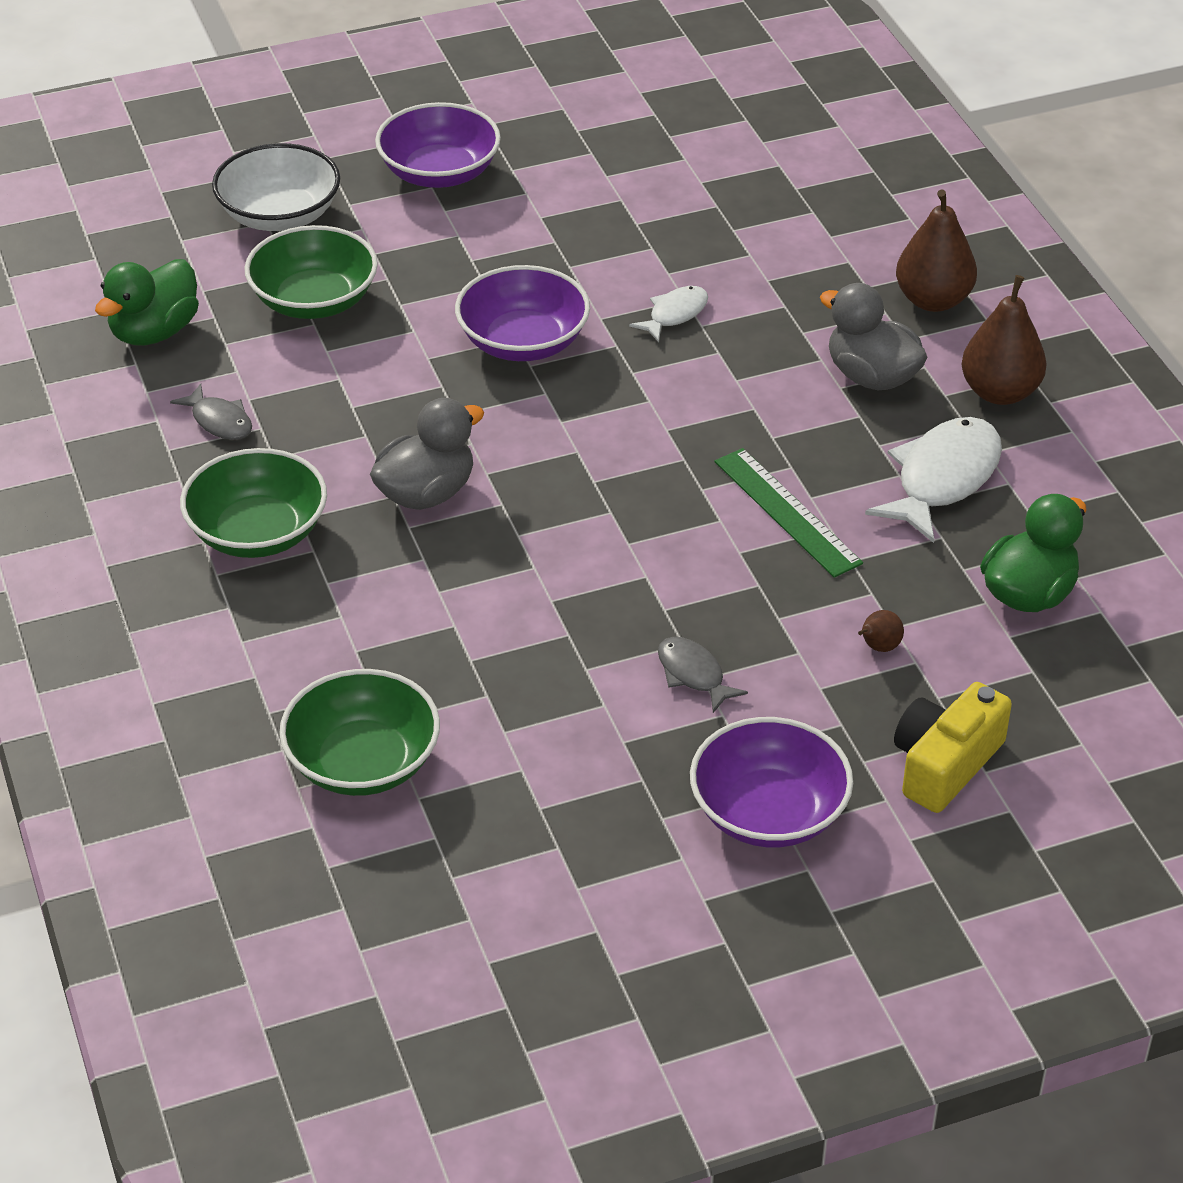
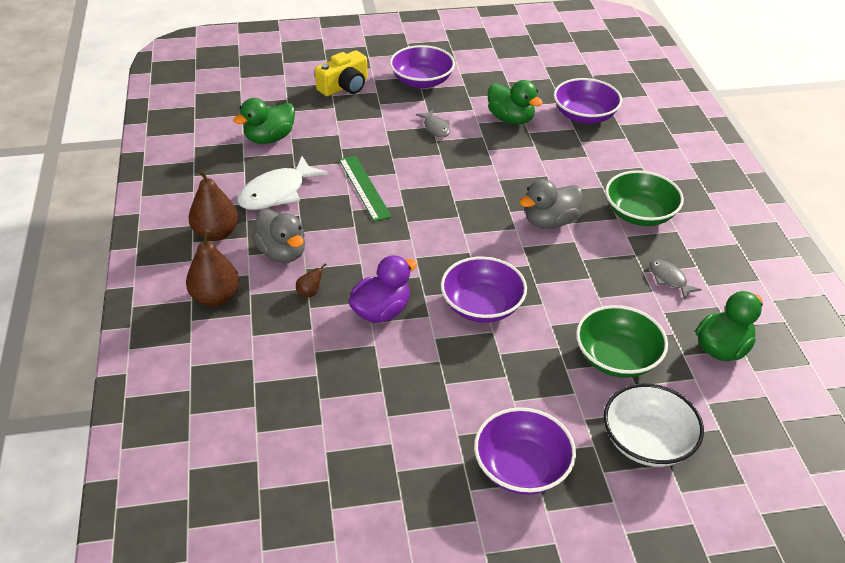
camera: 170 degrees left, 0 degrees up
green bowl [279,669,440,796] -> purple bowl [554,78,622,124]
white fish [629,286,708,342] -> purple duck [349,255,417,323]
brown pear [858,610,904,652] -> brown pear moved to [296,263,326,298]
none -> green duck [488,80,543,124]

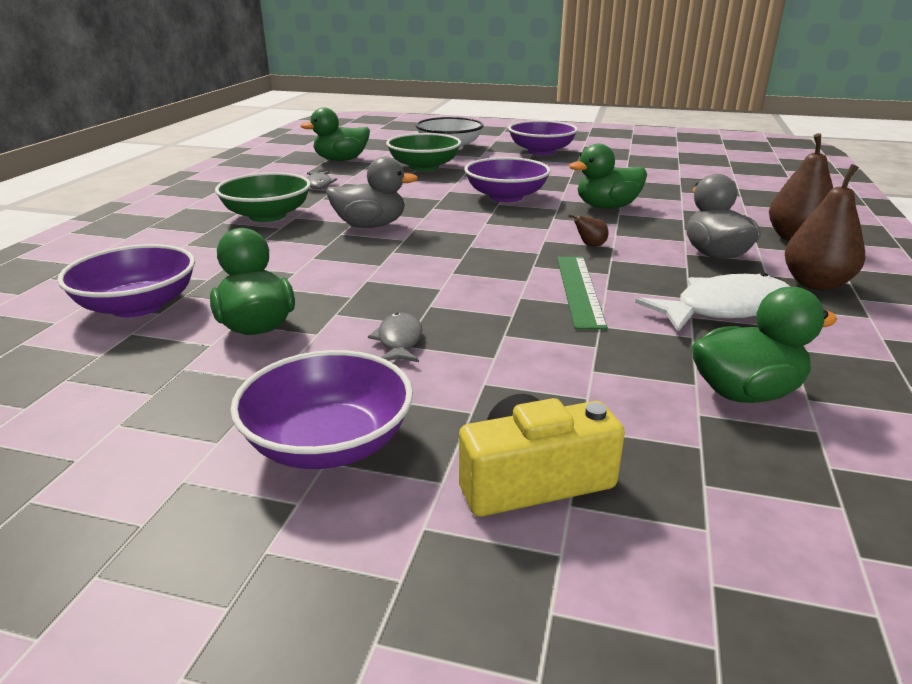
camera: 155 degrees left, 15 degrees down
brown pear [296,263,326,298] -> brown pear moved to [568,214,608,247]
purple duck [349,255,417,323] -> green duck [569,144,647,209]

